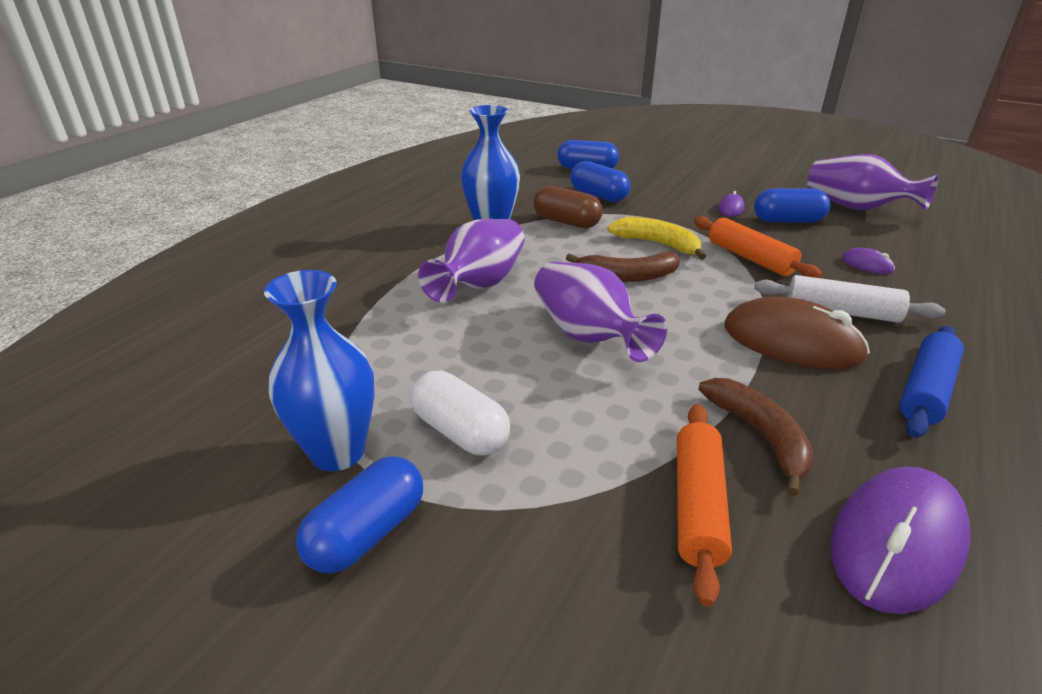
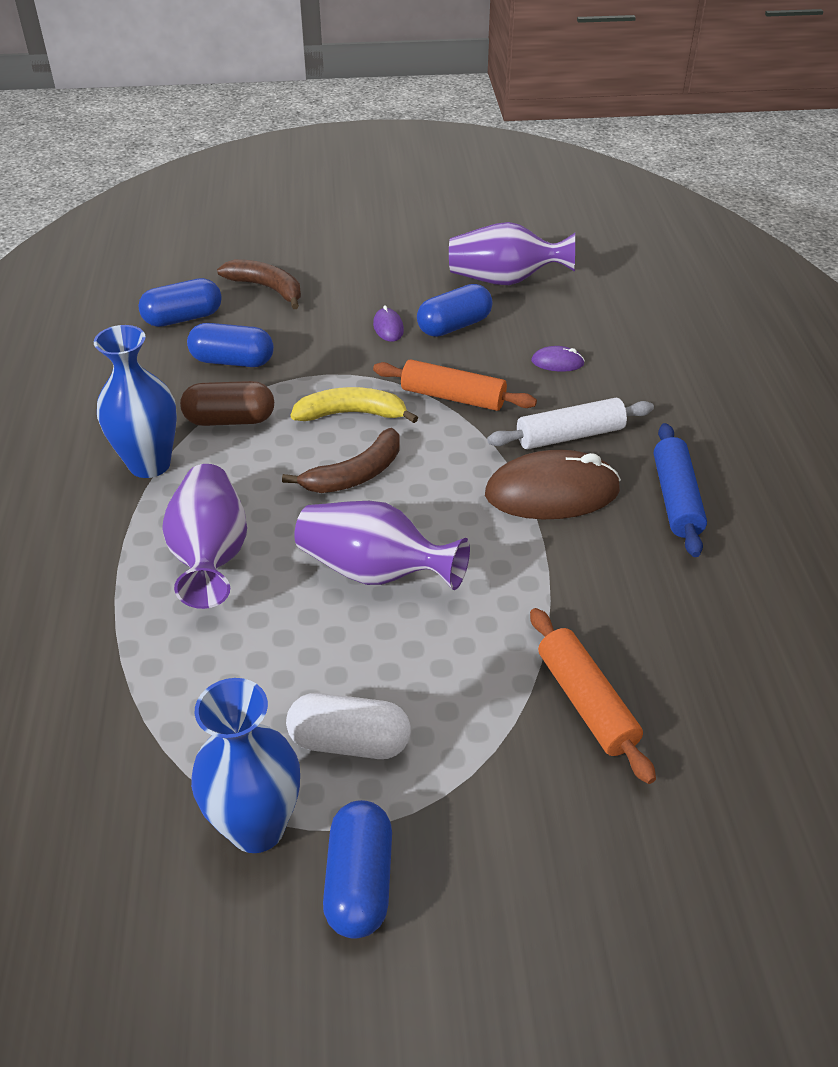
camera: 35 degrees left, 10 degrees up
brown banana [698,378,814,496] -> brown banana moved to [217,259,301,309]
purple mouse [830,466,970,614] -> none

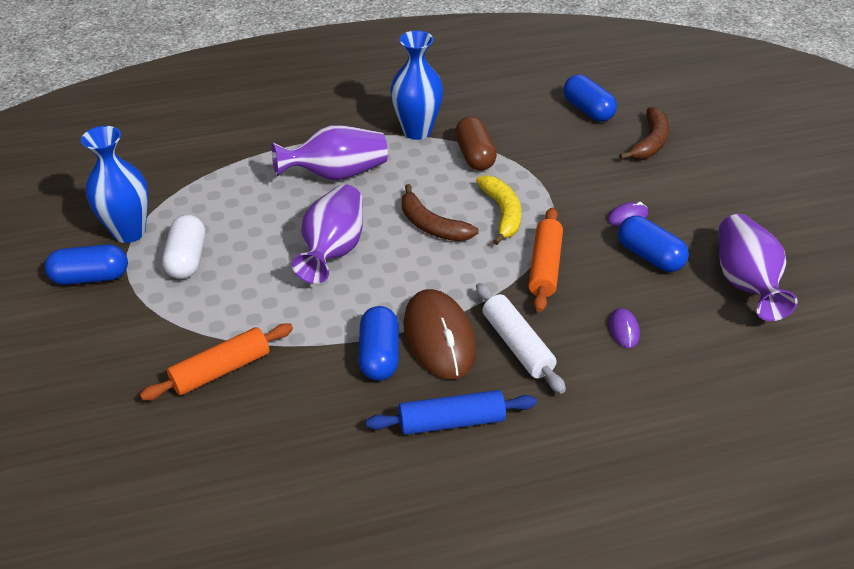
camera: 80 degrees right, 0 degrees up
blue capsule [187,323,274,367] -> blue capsule moved to [358,306,399,381]

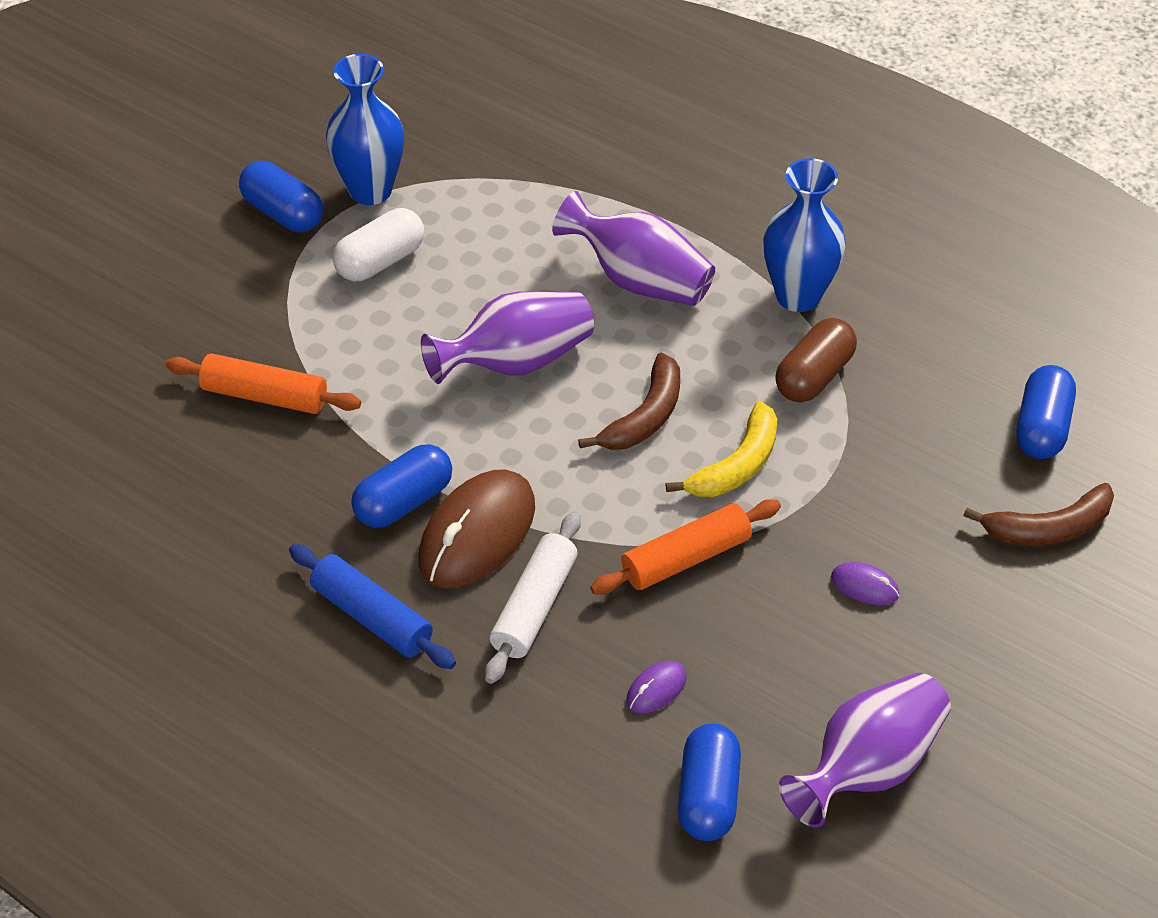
camera: 50 degrees right, 5 degrees up
brown banana [402,184,479,241] -> brown banana turned 150 degrees counterclockwise [578,353,680,450]
blue capsule [618,216,689,272] -> blue capsule moved to [678,723,741,841]

